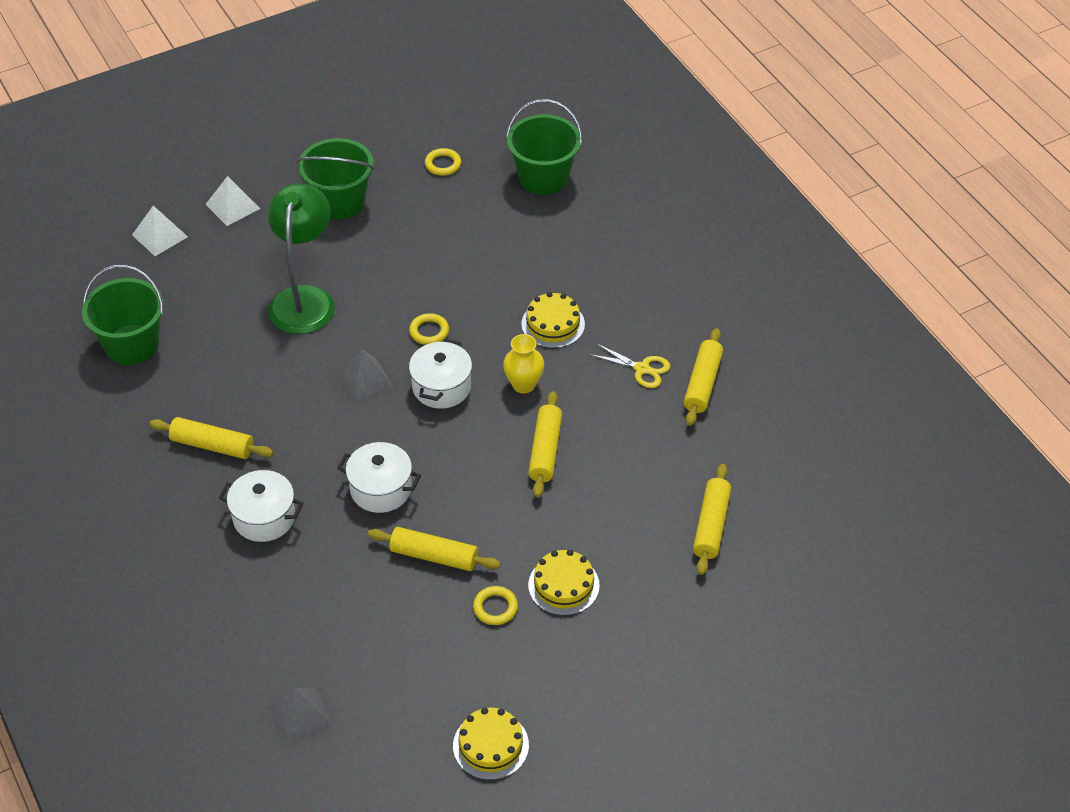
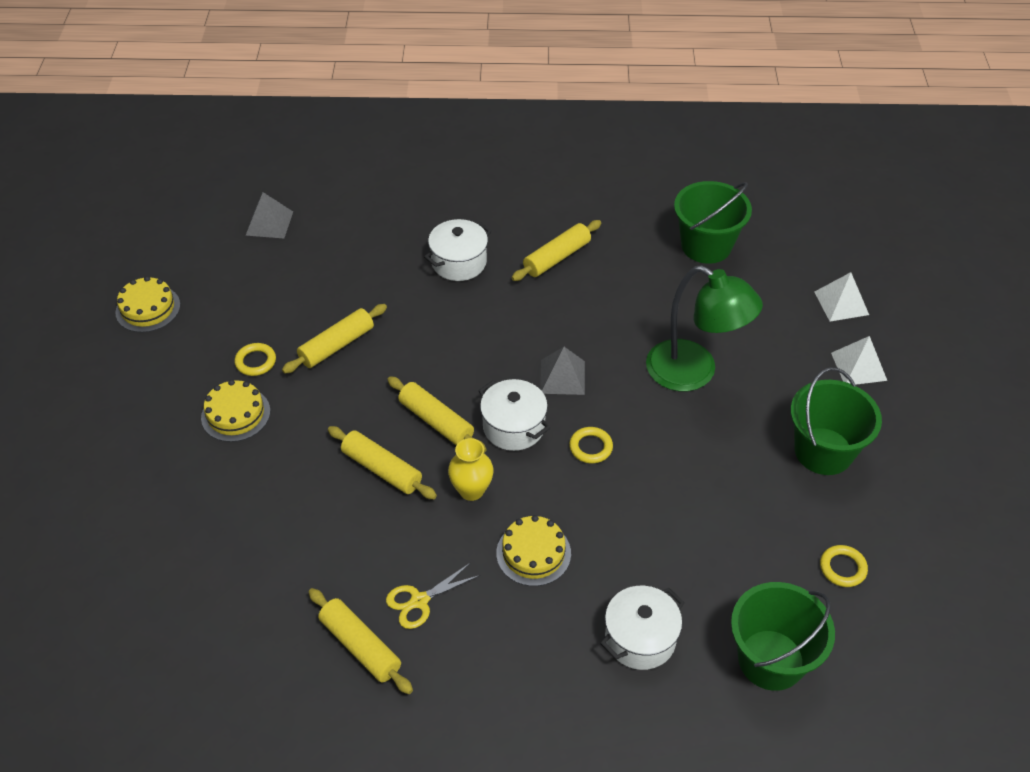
camera: 120 degrees right, 0 degrees up
white pot [337,442,421,513] -> white pot moved to [600,586,685,670]
yellow rolling pin [693,464,731,575] -> yellow rolling pin moved to [387,376,487,453]

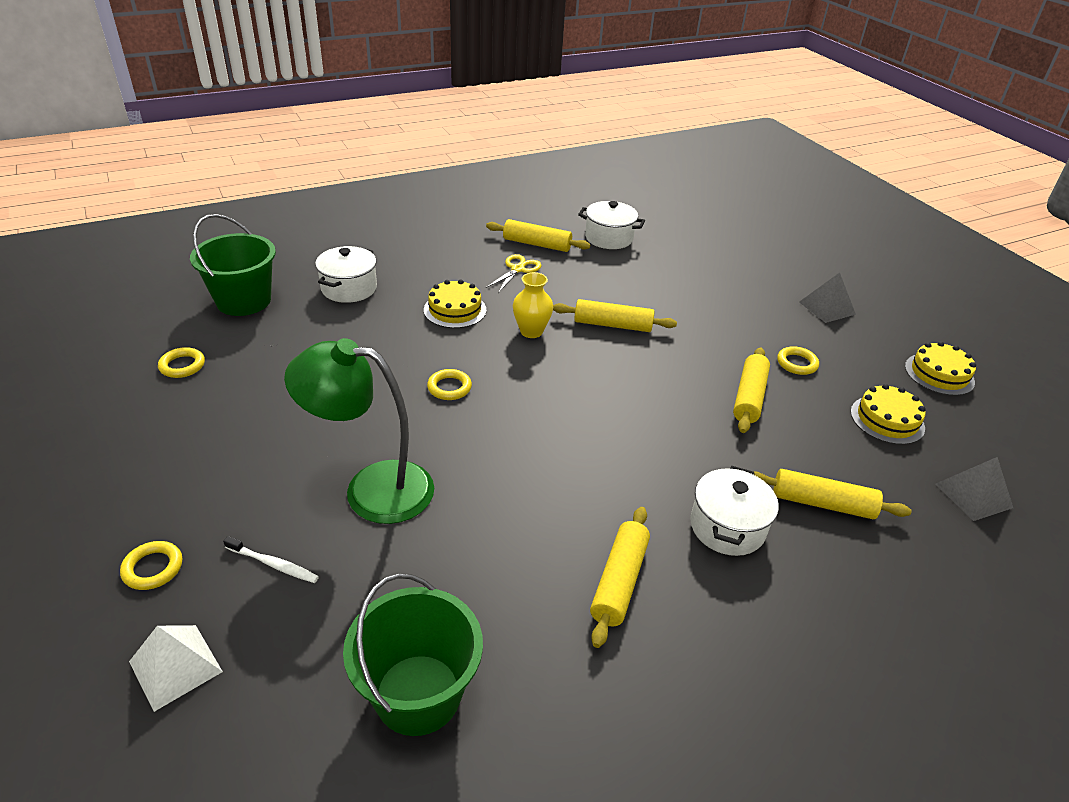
camera: 150 degrees right, 10 degrees down
yellow cake [201,380,270,442] -> yellow cake moved to [851,384,926,445]
yellow rolling pin [387,376,487,453] -> yellow rolling pin moved to [753,469,912,519]
white pot [479,379,550,451] -> white pot moved to [578,201,645,249]
grey pyramid [540,347,585,395] -> grey pyramid moved to [799,272,856,323]
green bucket [790,367,882,475] -> none
white pyramid [831,336,887,384] -> yellow ring [120,541,182,590]
none -> white toothbrush [223,536,319,583]

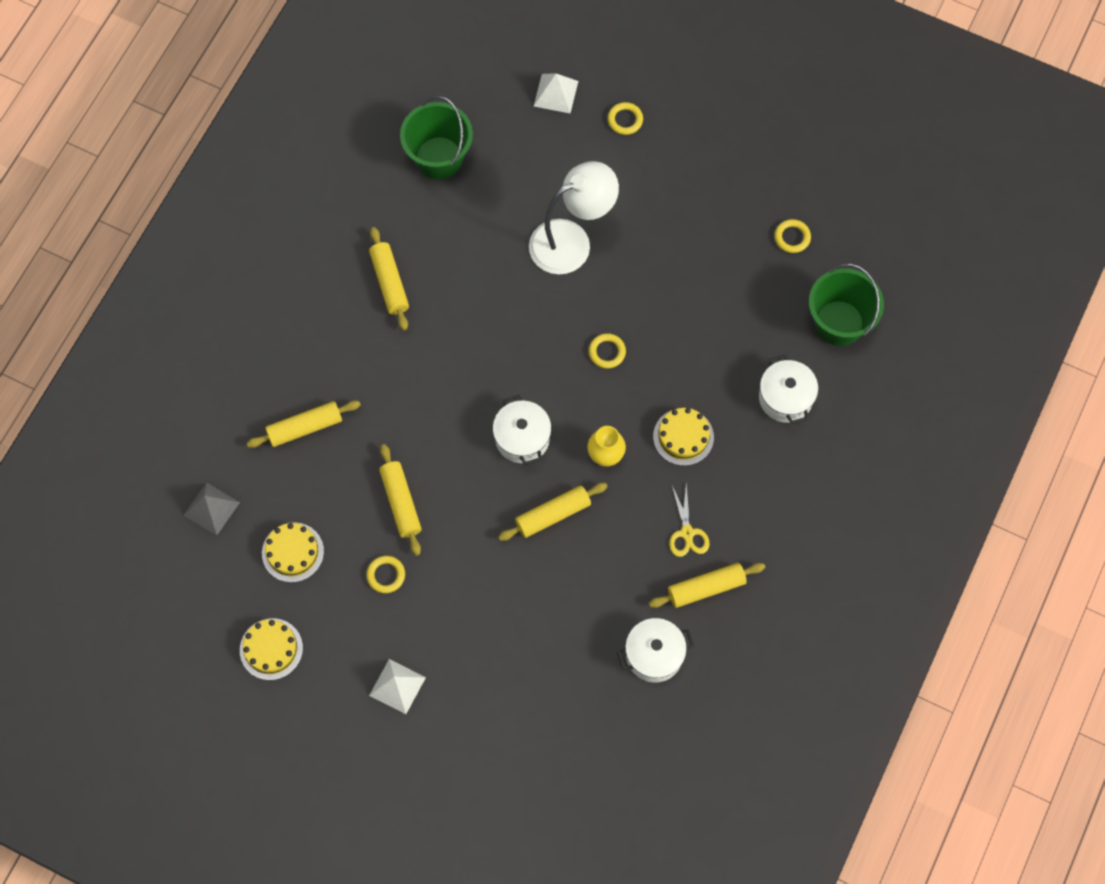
camera: 145 degrees right, 30 degrees up
white toothbrush [223,536,319,583] -> none
green lamp [284,338,434,524] -> white lamp [529,161,619,274]
white pot [690,466,779,556] -> white pot moved to [493,395,552,465]
grey pyramid [799,272,856,323] -> white pyramid [369,659,426,714]

